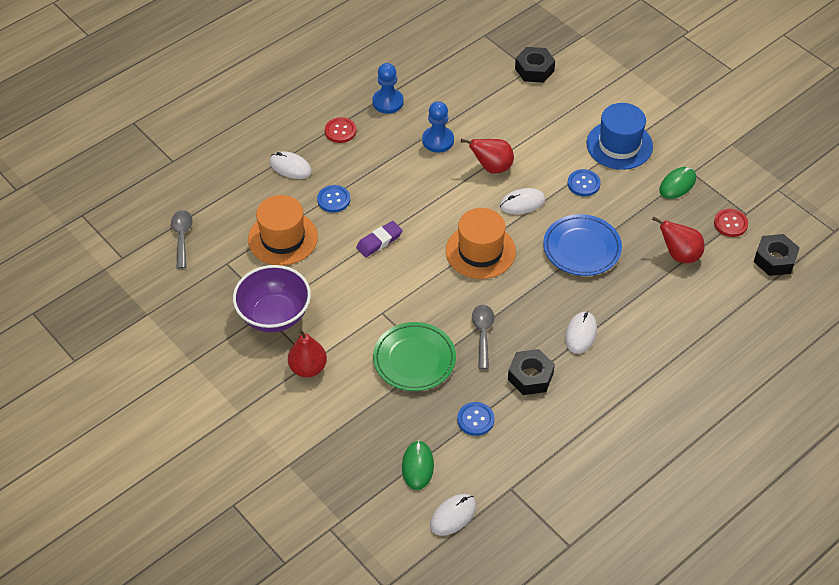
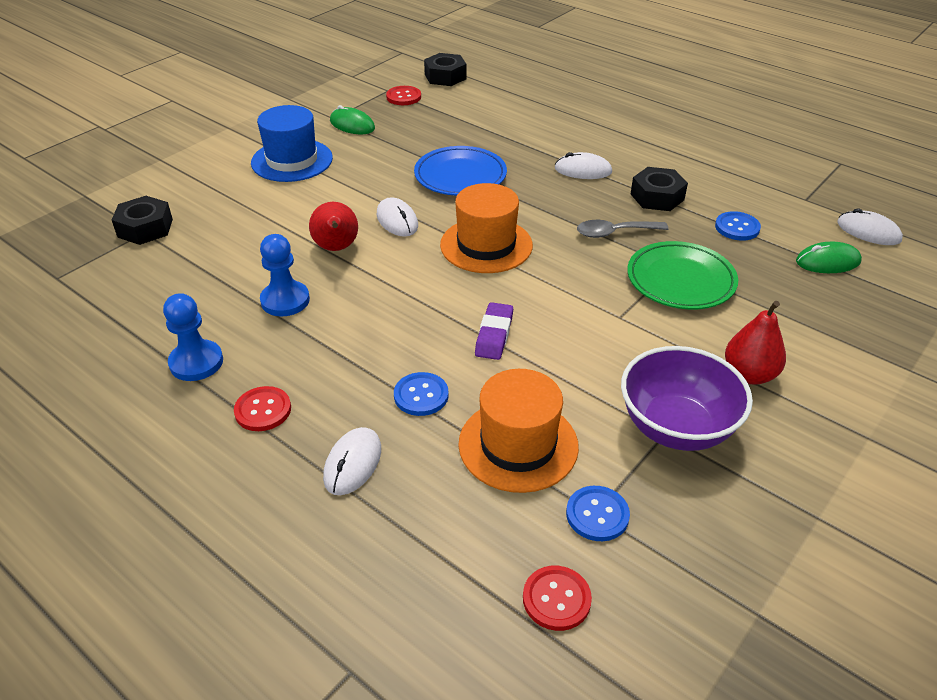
camera: 100 degrees left, 10 degrees down
grey spoon [171,210,193,269] -> red button [523,566,592,631]
purple eraser [356,221,403,257] -> purple eraser turned 60 degrees clockwise [475,302,513,360]
blue button [567,169,601,196] -> blue button moved to [566,486,630,541]
red pear [652,217,705,263] -> none

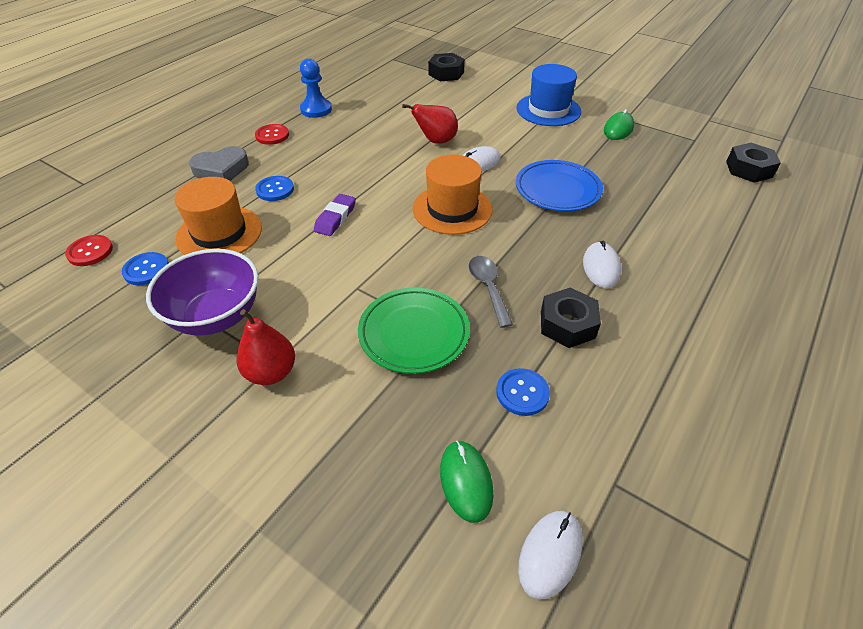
camera: 85 degrees right, 5 degrees up
blue pawn [260,234,310,316] -> none
white mouse [323,427,381,495] -> grey heart [189,146,249,181]
red button [386,86,421,105] -> none
purple eraser [475,302,513,360] -> purple eraser turned 75 degrees counterclockwise [314,194,356,236]

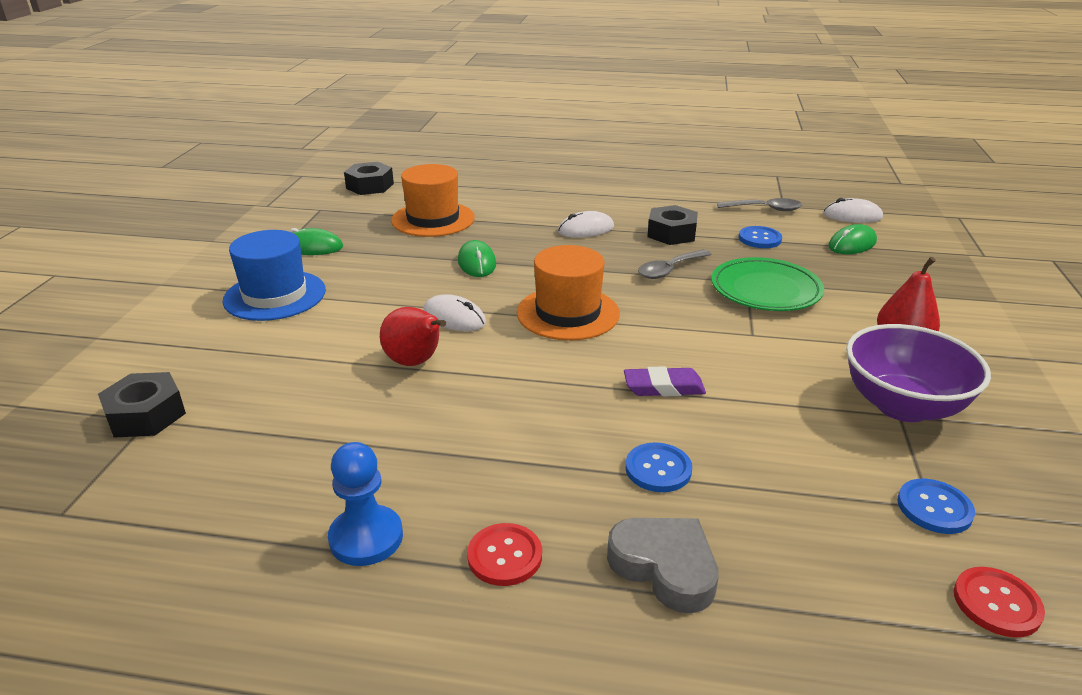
camera: 115 degrees left, 15 degrees down
orange hat [175,177,262,255] -> orange hat moved to [391,164,475,237]
blue plate [516,160,603,211] -> green mouse [458,240,496,277]
none -> grey spoon [717,198,802,211]

